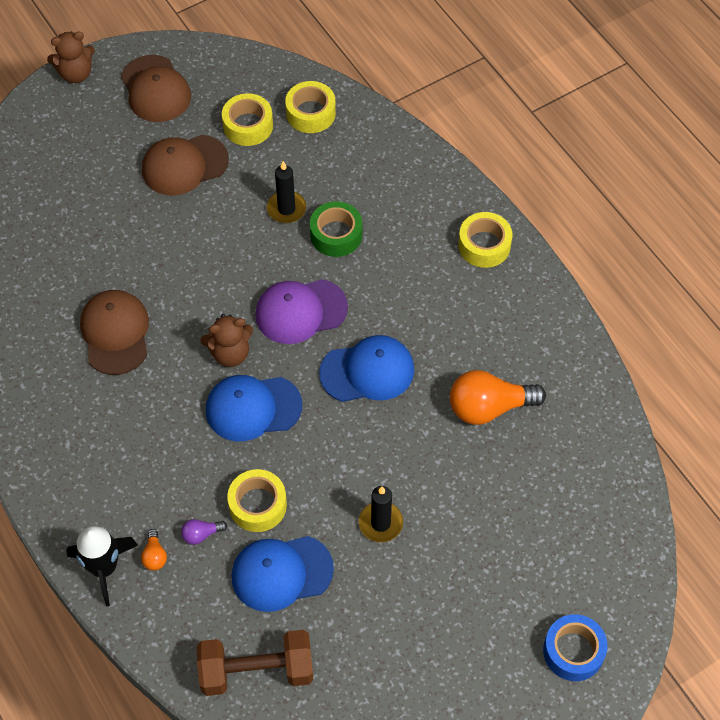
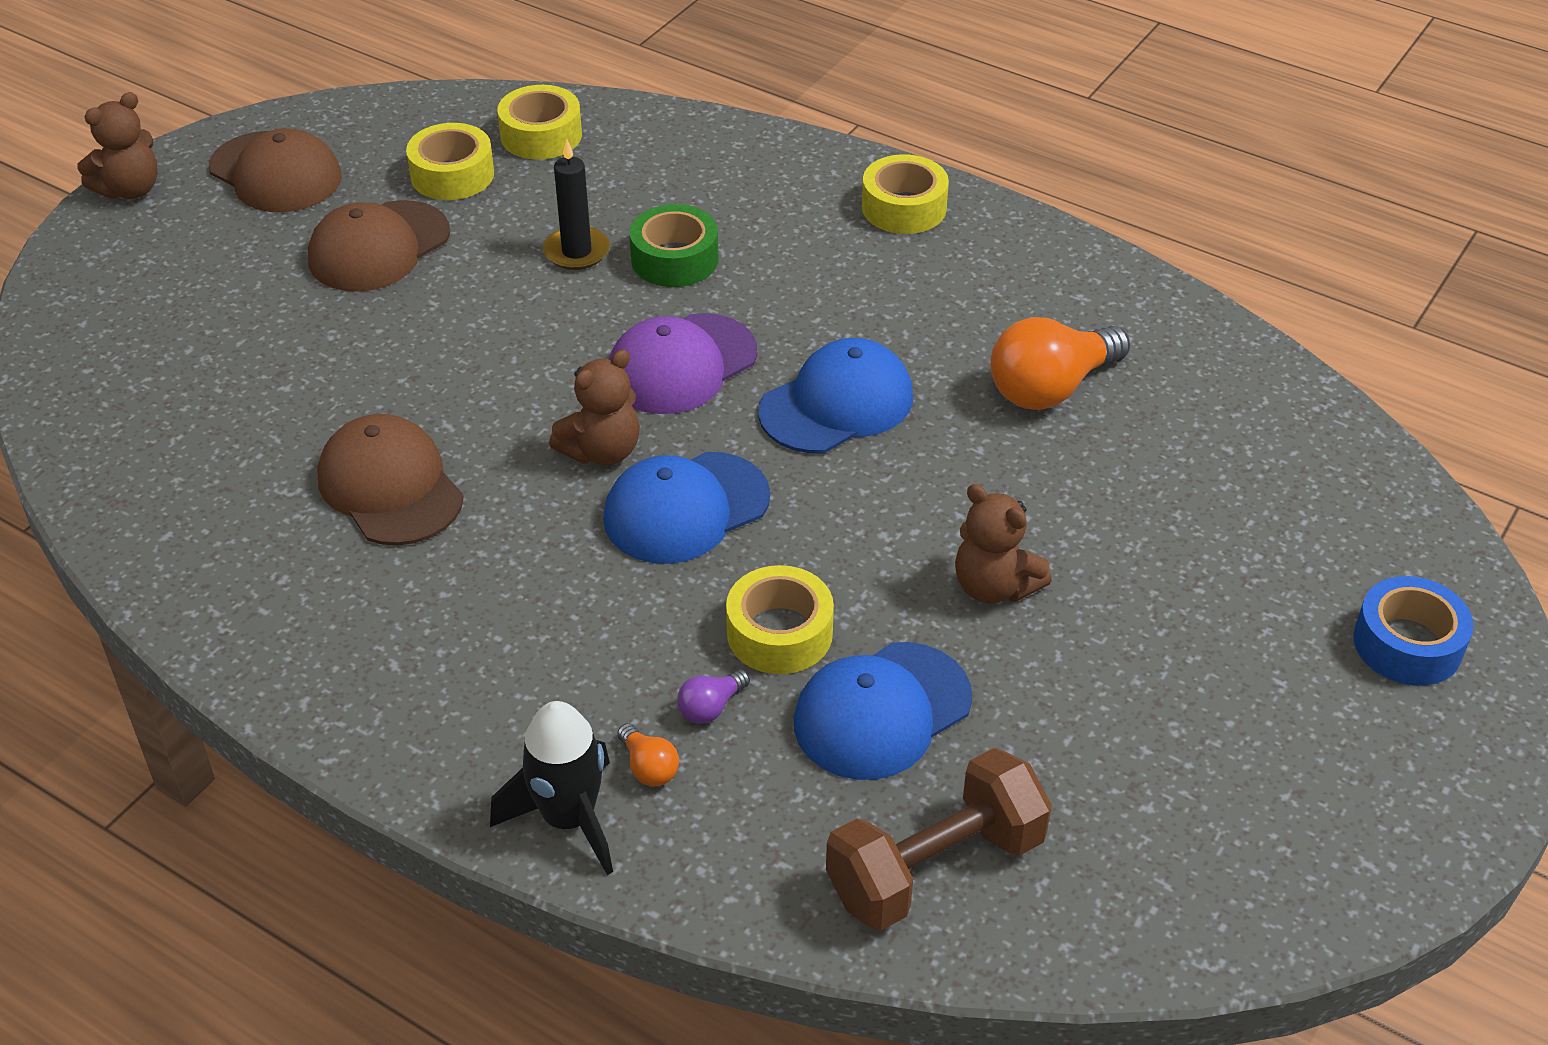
camera: 25 degrees left, 15 degrees down
black candle [359,486,403,542] -> brown teddy bear [955,484,1052,603]

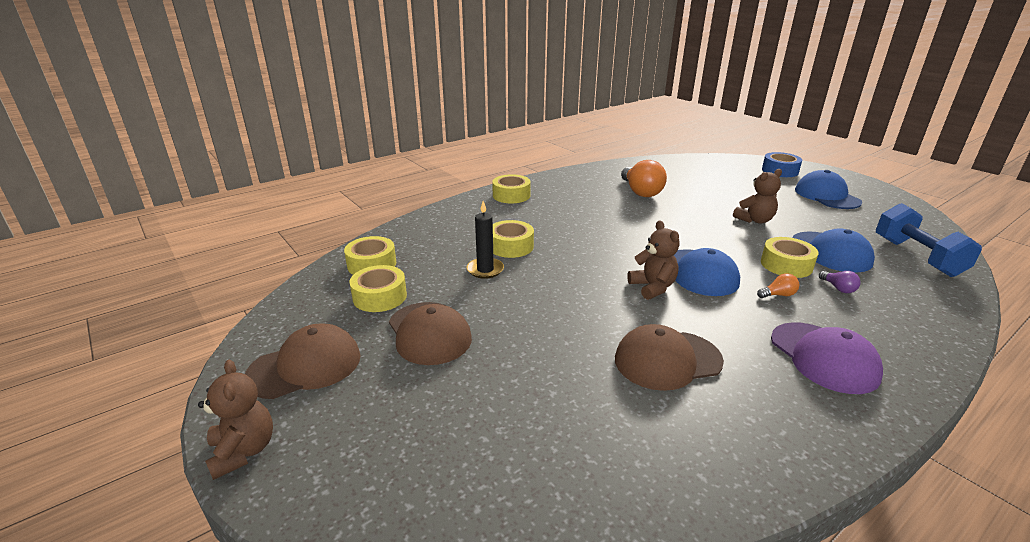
camera: 70 degrees left, 15 degrees down
black rocket [490,701,613,875] -> none
purple cap [609,313,757,414] -> purple cap moved to [771,322,883,394]
orange light bulb [618,723,679,786] -> orange light bulb moved to [757,274,799,298]
green tape [629,204,718,287] -> yellow tape [493,220,534,258]
blue cap [758,338,913,453] -> blue cap moved to [795,170,862,209]
brown dumbbell [826,748,1052,931] -> blue dumbbell [876,203,982,277]

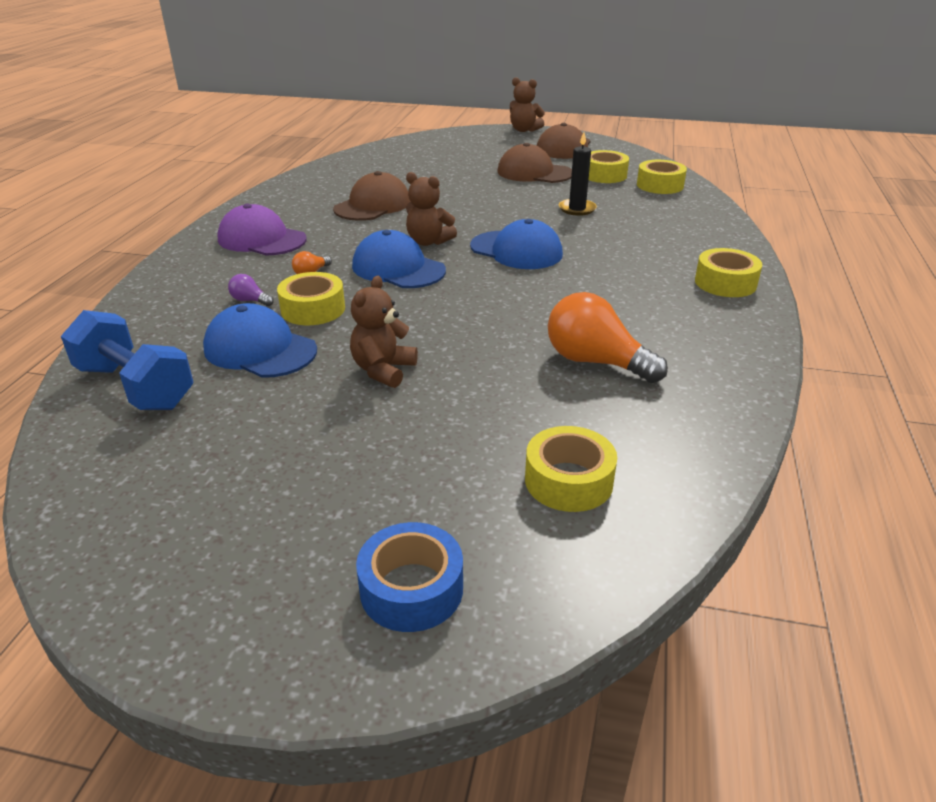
camera: 140 degrees right, 5 degrees up
yellow tape [493,220,534,258] -> yellow tape moved to [525,426,617,512]
blue cap [795,170,862,209] -> blue cap moved to [470,219,563,269]

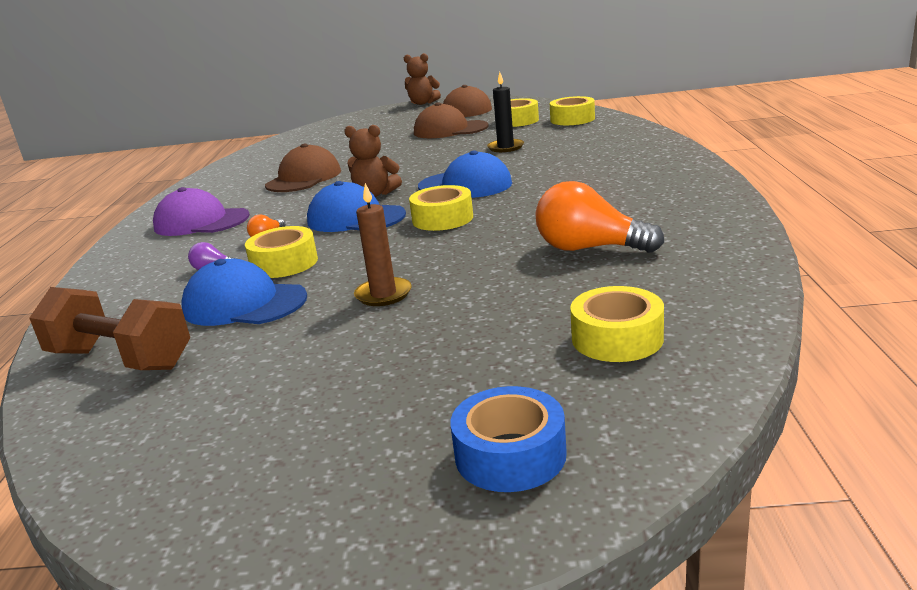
camera: 10 degrees left, 10 degrees down
blue dumbbell [61,310,194,410] -> brown dumbbell [29,287,190,370]
brown teddy bear [350,276,418,388] -> brown candle [354,183,412,306]
yellow tape [695,248,762,297] -> yellow tape moved to [409,185,473,231]

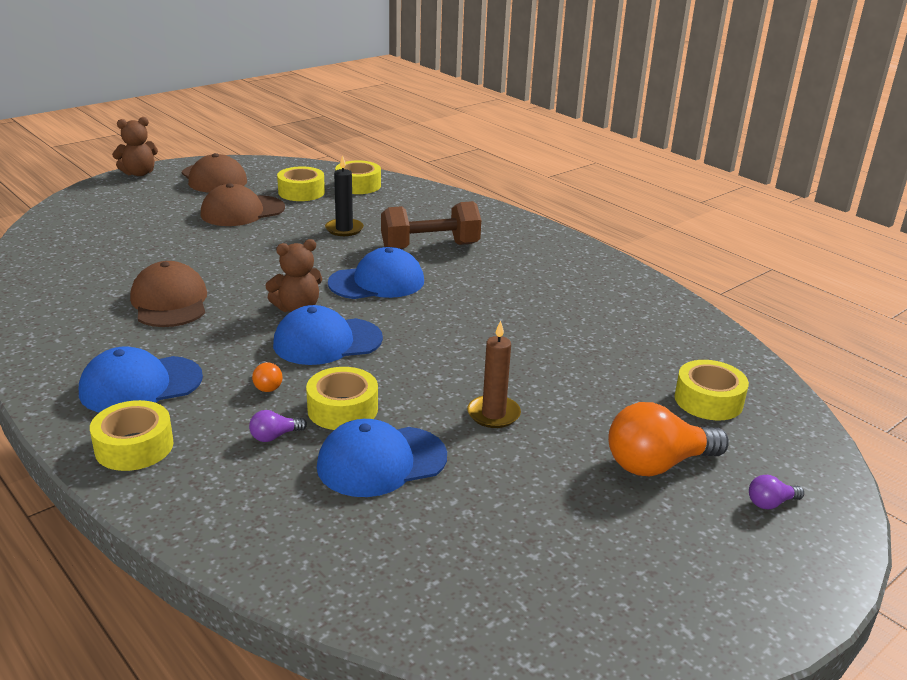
camera: 45 degrees left, 5 degrees up
brown dumbbell [29,287,190,370] -> brown dumbbell moved to [381,201,481,249]
purple cap [153,187,250,236] -> blue cap [79,347,203,412]
yellow tape [409,185,473,231] -> yellow tape moved to [90,400,173,471]
blue tape [451,386,567,492] -> purple light bulb [749,475,804,509]
orange light bulb [536,181,664,253] -> orange light bulb moved to [608,402,729,476]

